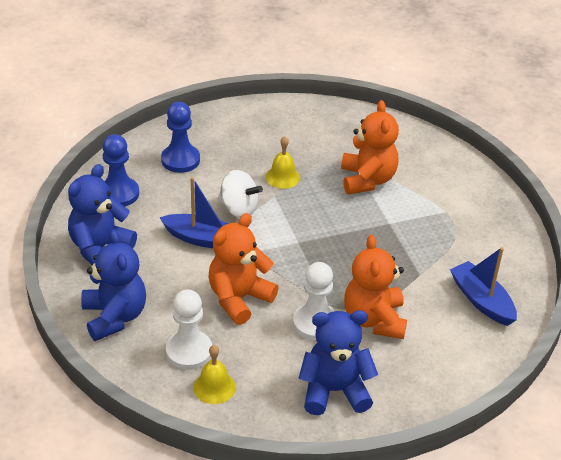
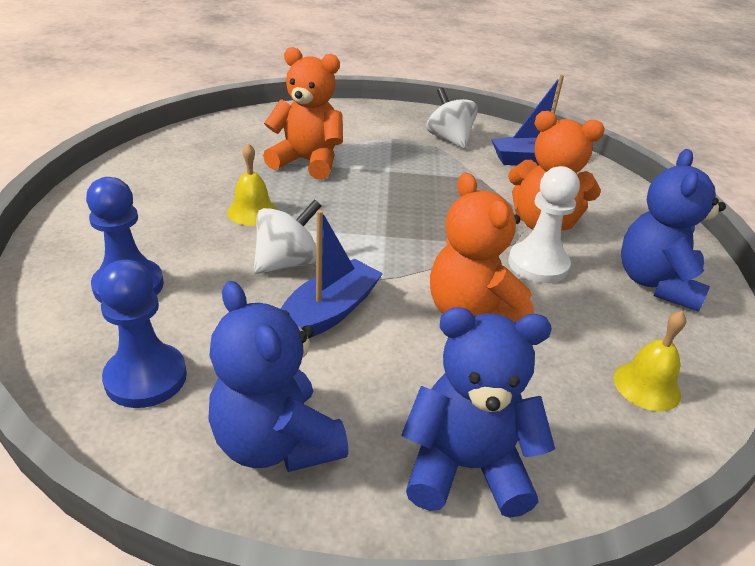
camera: 70 degrees left, 5 degrees down
white pawn [166,289,212,370] -> none
none -> white spinning top [426,88,478,149]

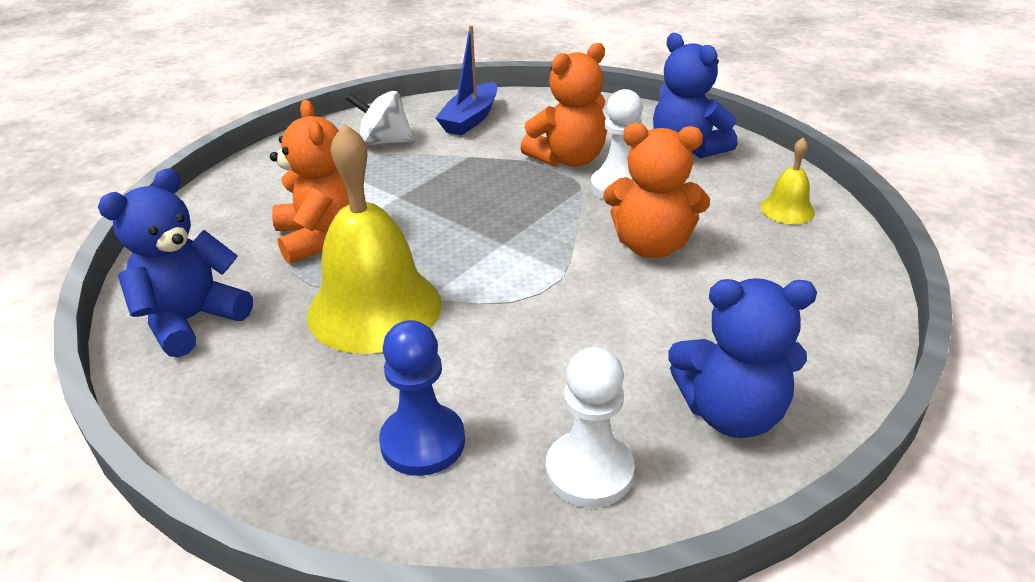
camera: 50 degrees left, 0 degrees up
blue pawn [98,260,187,408] -> white pawn [546,347,635,508]
yellow bell [227,143,277,226] -> yellow bell [307,123,442,354], size x2.17
white spinning top [254,199,321,274] -> none
orange teddy bear [263,47,343,180] -> orange teddy bear turned 105 degrees clockwise [270,100,349,264]
blue boat [281,210,383,339] -> none
blue teddy bear [401,307,555,518] -> blue teddy bear moved to [98,168,253,357]

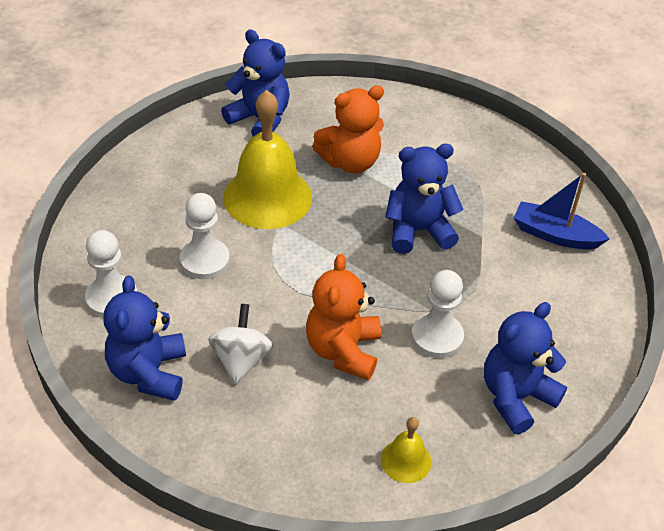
camera: 85 degrees right, 10 degrees up
white spinning top [346,91,414,145] -> white spinning top moved to [208,304,273,385]
blue pawn [379,320,465,476] -> none
orange teddy bear [520,43,607,167] -> none
none -> white pawn [180,193,230,279]
none -> blue teddy bear [385,144,464,254]

